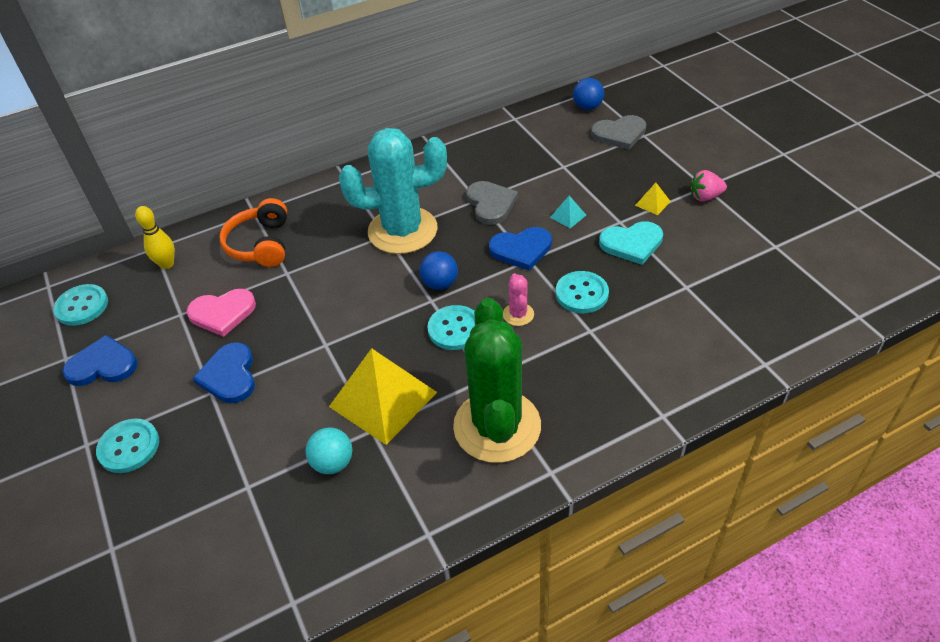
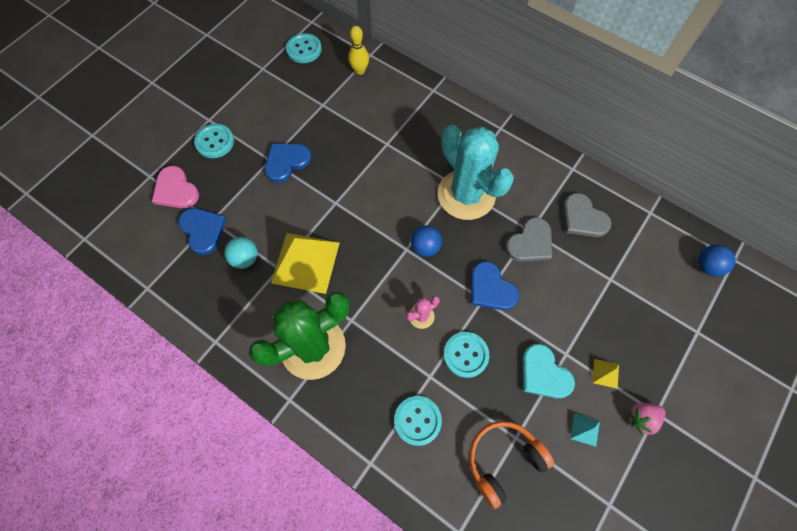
camera: 60 degrees right, 20 degrees up
blue heart [63,335,137,386] -> blue heart moved to [178,208,226,255]
pink heart [186,289,256,337] -> pink heart moved to [152,166,199,208]
orange headphones [219,198,287,267] -> orange headphones moved to [469,421,554,509]
turquoise button [427,305,475,350] -> turquoise button moved to [394,396,442,446]
turquoise pyramid [550,196,586,228] -> turquoise pyramid moved to [570,413,600,447]
grey heart [591,115,646,150] -> grey heart moved to [563,193,612,237]
pink strawberry [690,170,727,202] -> pink strawberry turned 75 degrees counterclockwise [629,403,666,435]

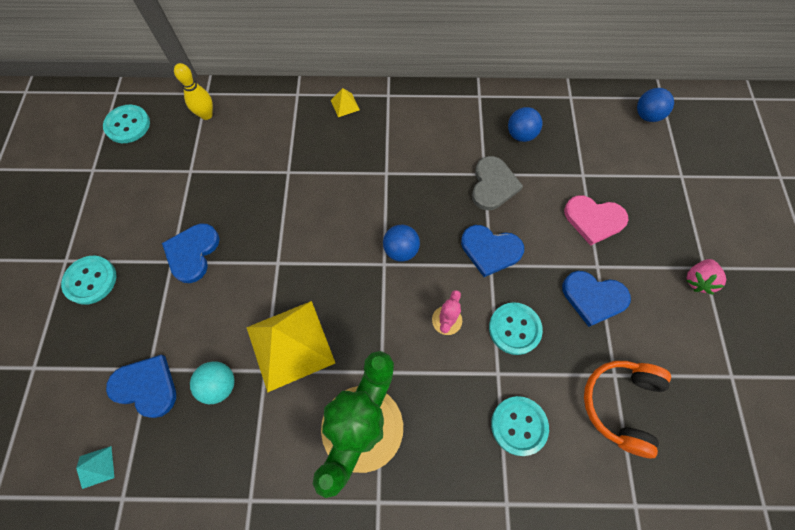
camera: 35 degrees left, 0 degrees up
pink heart [152,166,199,208] -> pink heart moved to [564,195,628,246]
turquoise cactus [438,125,514,220] -> none
turquoise heart [522,344,575,399] -> blue heart [562,271,631,327]
grey heart [563,193,612,237] -> blue ball [508,107,542,142]
turquoise pyramid [570,413,600,447] -> turquoise pyramid moved to [76,446,115,489]
yellow pyramid [592,359,619,389] -> yellow pyramid moved to [331,88,360,117]

